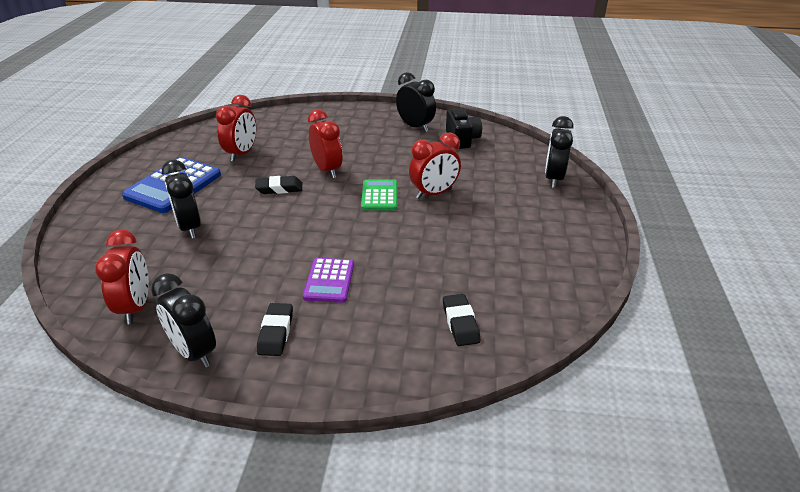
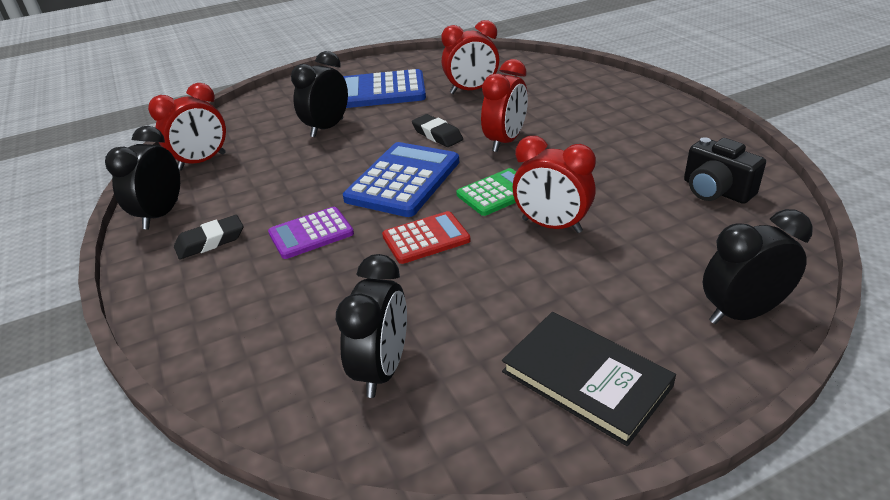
camera: 60 degrees right, 0 degrees up
black clock [396,72,436,132] -> black clock moved to [336,254,407,398]
black eraser [443,294,480,346] -> none
black camera [446,108,482,149] -> black camera turned 90 degrees clockwise [684,137,766,204]
none -> blue calculator [343,142,459,217]
none -> red calculator [382,211,471,264]
none -> black book [502,312,676,446]

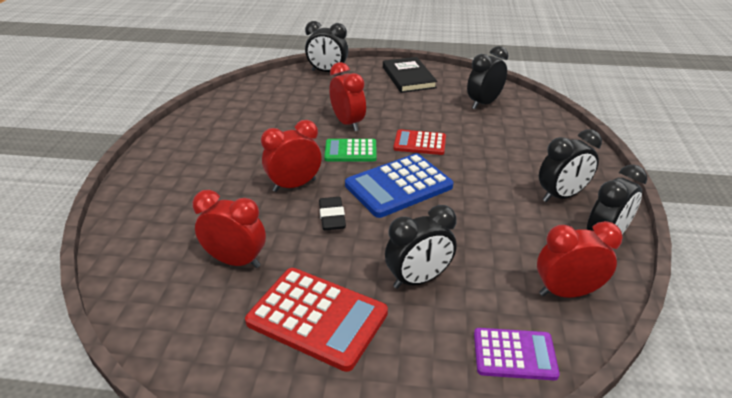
camera: 150 degrees left, 0 degrees up
black eraser [174,215,243,259] -> black clock [539,129,602,202]
purple calculator [268,207,354,259] -> purple calculator moved to [474,328,560,380]
blue calculator [343,69,426,108] -> red calculator [245,268,388,372]
black camera [684,137,766,204] -> none

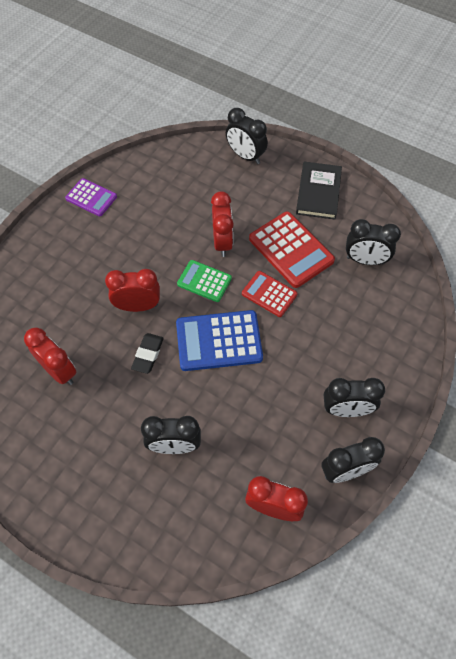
camera: 25 degrees right, 25 degrees up
red calculator [245,268,388,372] -> red calculator moved to [249,212,335,288]
black clock [467,46,508,109] -> black clock turned 150 degrees counterclockwise [346,219,401,265]
purple calculator [474,328,560,380] -> purple calculator moved to [65,178,117,216]

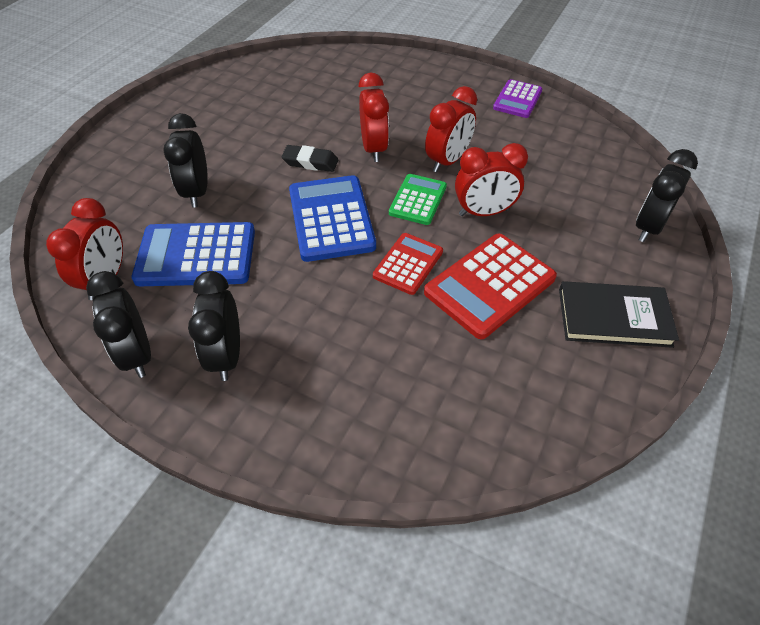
camera: 85 degrees right, 10 degrees down
red clock [24,327,76,385] -> red clock moved to [425,86,477,172]
black clock [346,219,401,265] -> none
none -> blue calculator [131,222,255,286]

